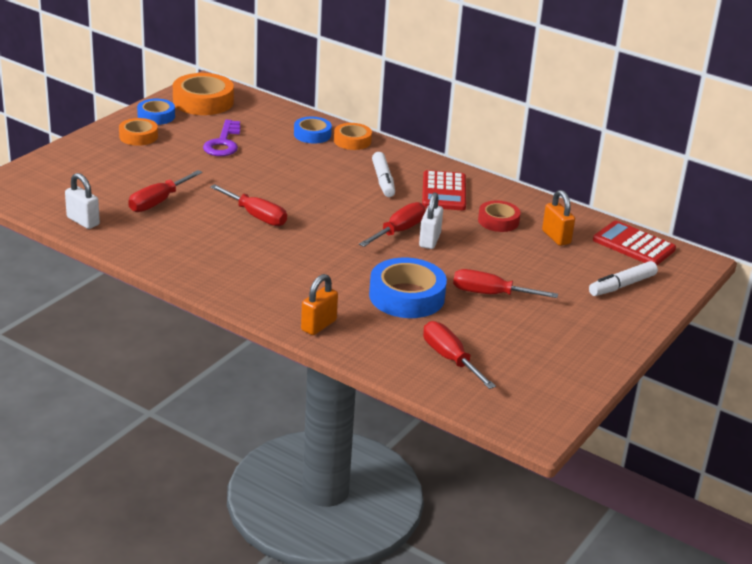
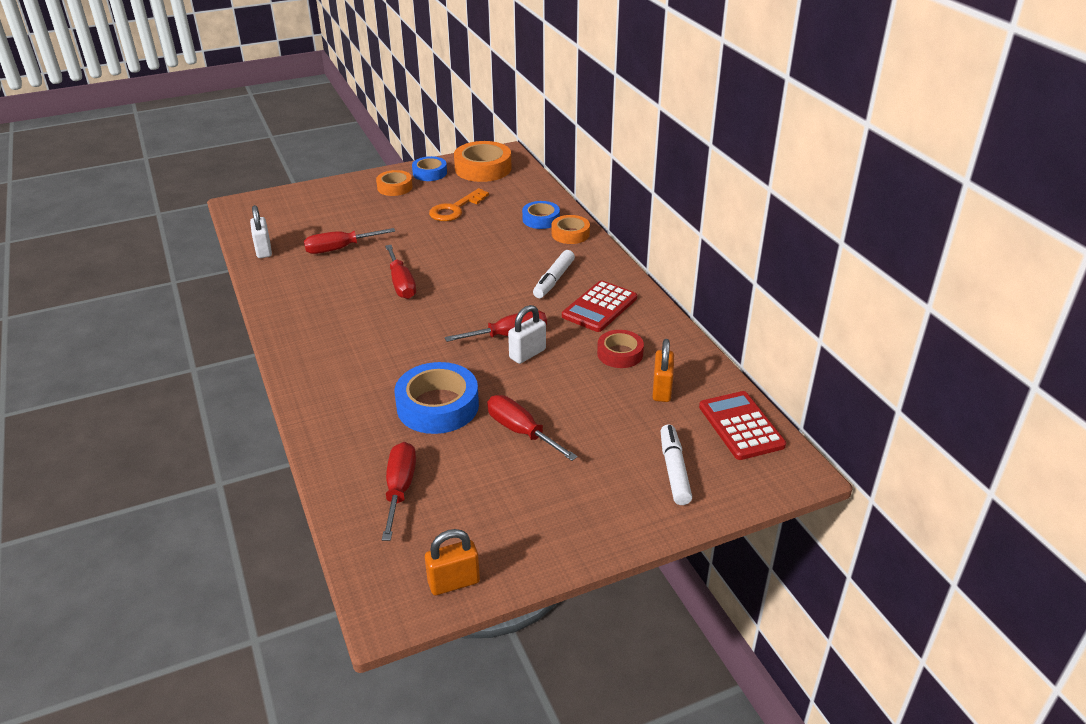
camera: 35 degrees right, 5 degrees up
purple key [203,120,240,156] -> orange key [429,188,489,221]
orange padlock [301,274,338,335] -> orange padlock moved to [425,529,480,595]
white marker [589,261,658,296] -> white marker turned 90 degrees clockwise [661,424,692,505]

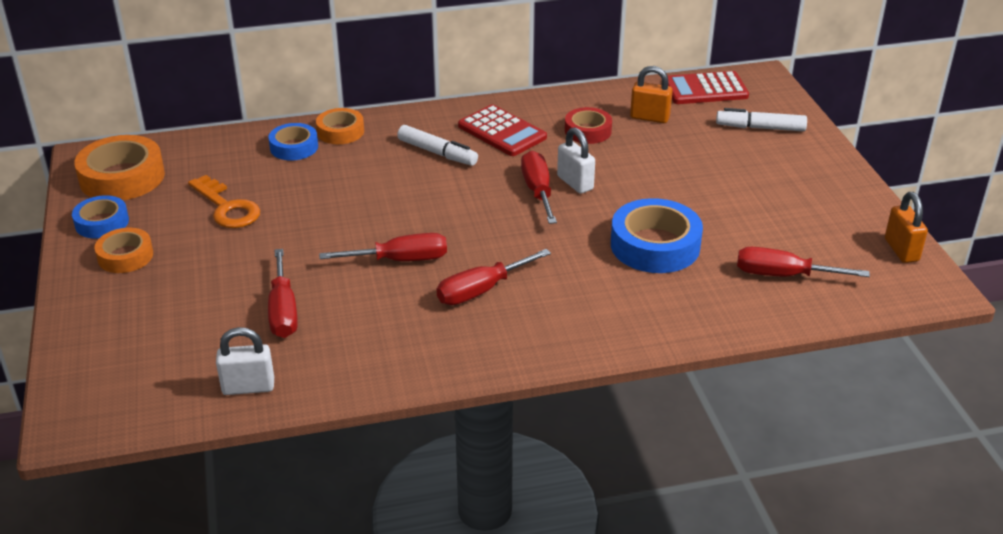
camera: 80 degrees left, 0 degrees up
red screwdriver [487,395,578,461] -> red screwdriver moved to [436,249,551,305]

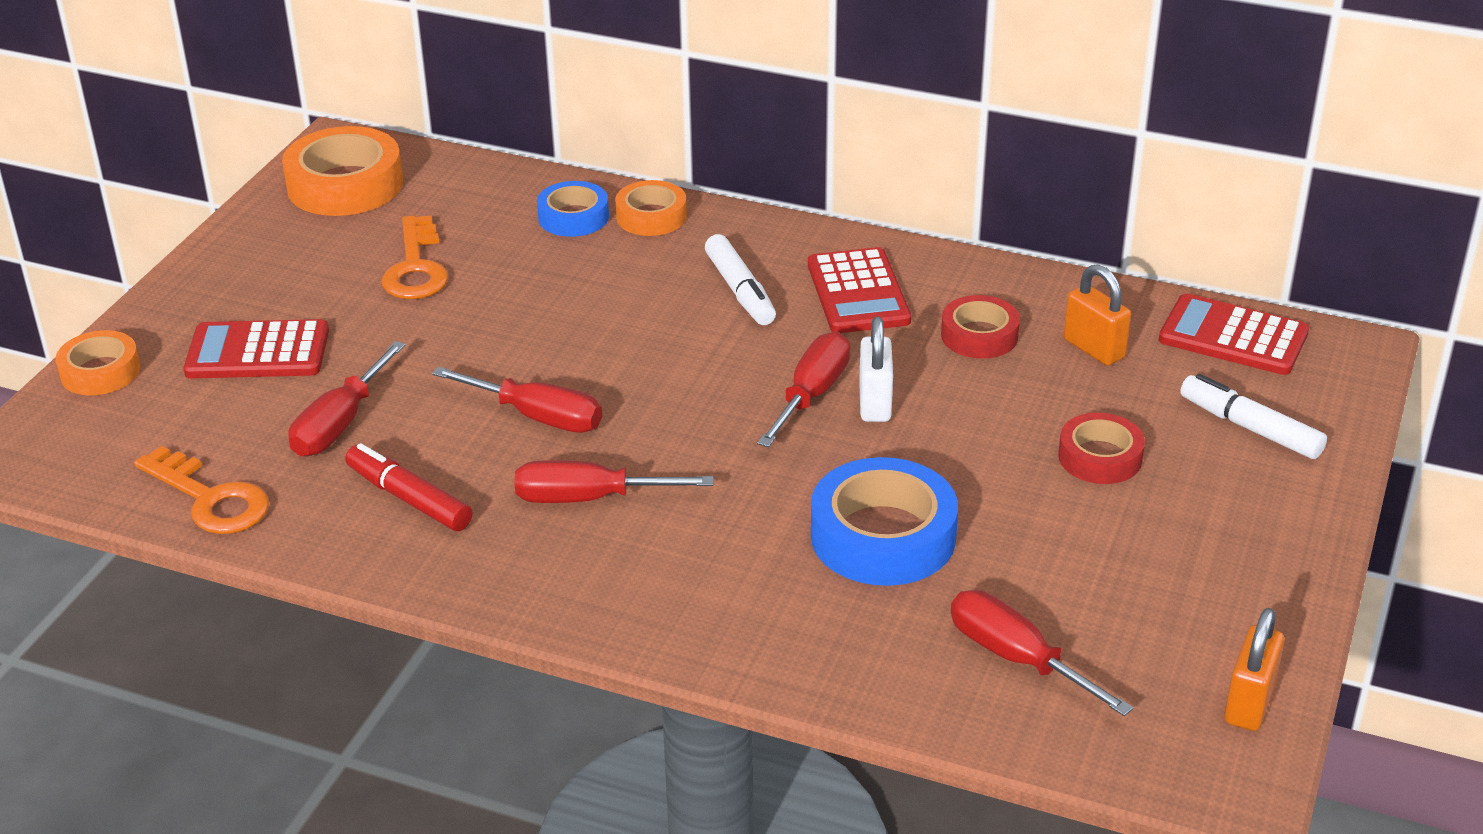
camera: 35 degrees right, 0 degrees up
blue tape [72,195,129,239] -> none
orange tape [94,228,153,273] -> orange tape moved to [55,330,140,395]
white padlock [216,327,274,395] -> orange key [134,446,269,534]
none -> red calculator [183,319,329,378]
none -> red marker [345,443,473,531]
none -> red tape [1058,413,1145,484]

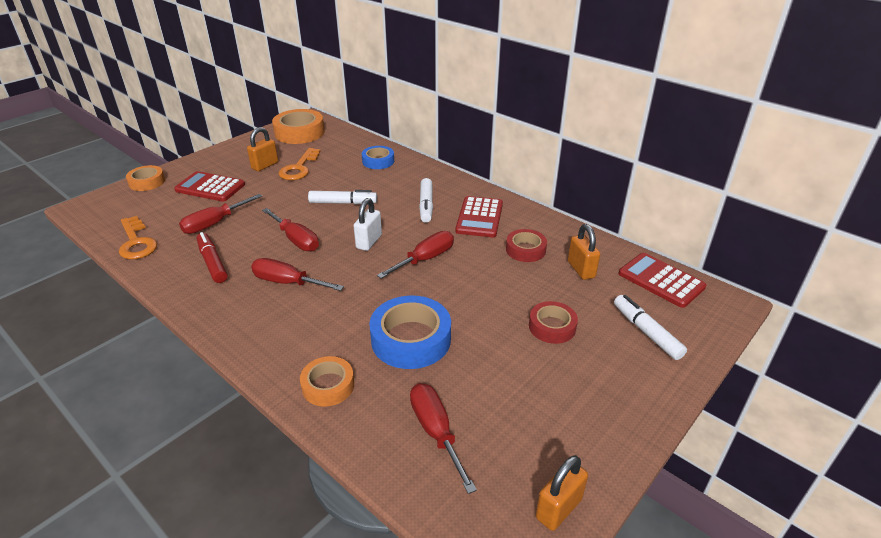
camera: 20 degrees right, 0 degrees up
orange tape [615,180,687,236] -> orange tape moved to [300,356,354,407]
white padlock [859,317,893,422] -> white padlock moved to [354,198,382,251]
none -> orange padlock [247,127,278,171]
none -> white marker [308,190,377,204]

